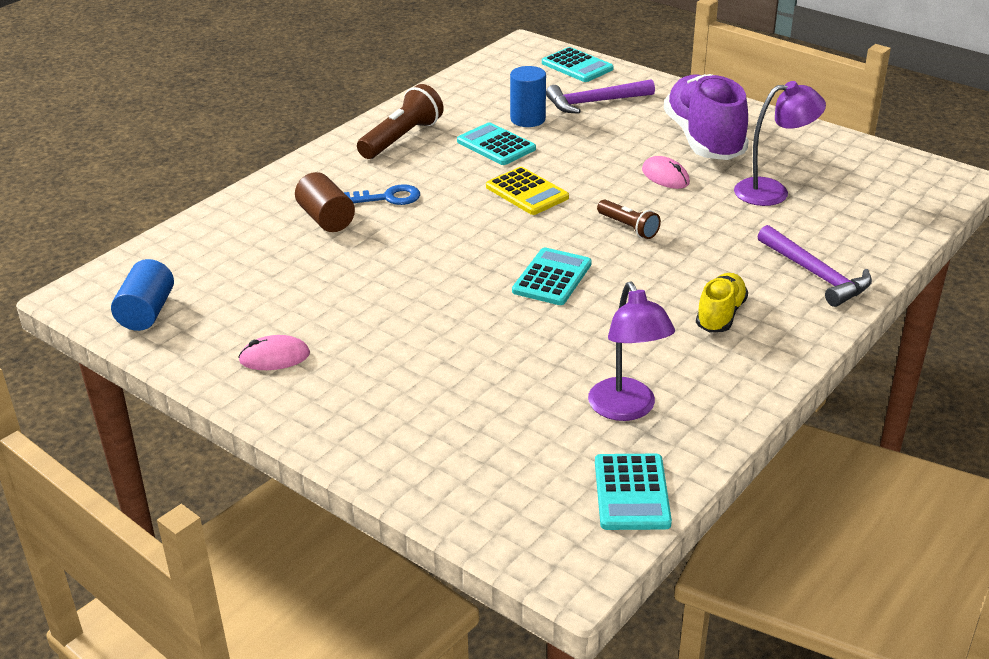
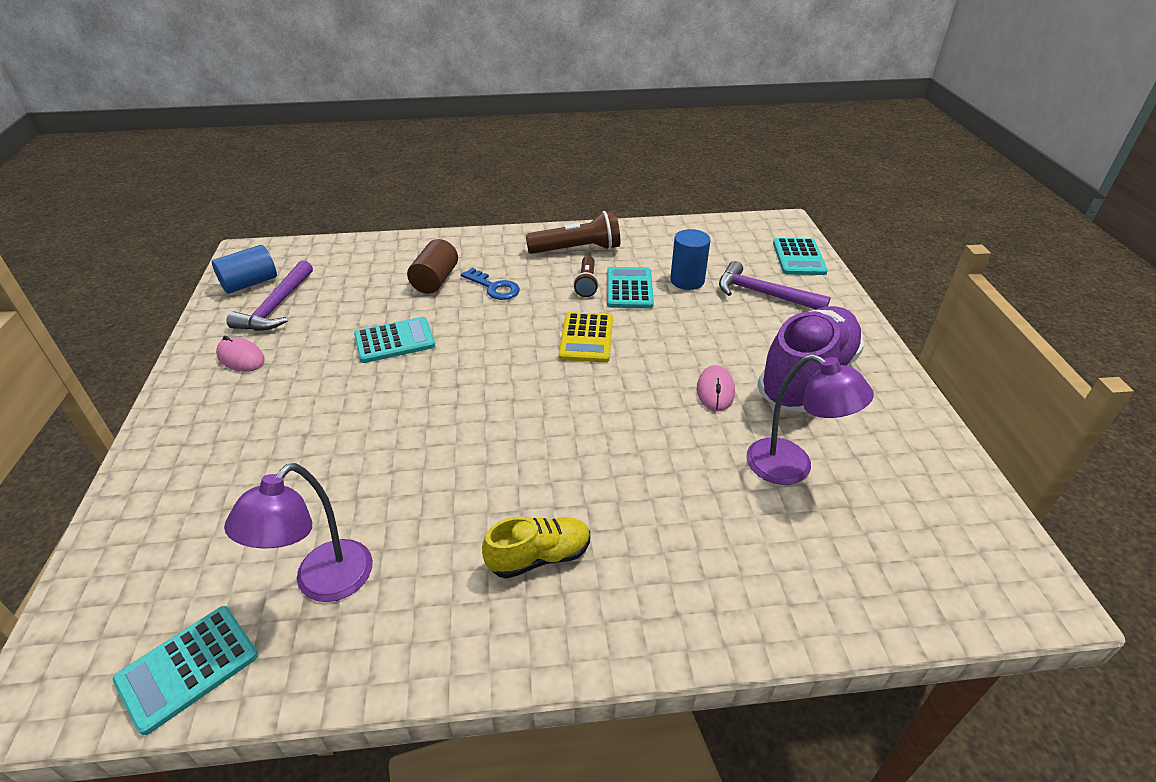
camera: 45 degrees right, 5 degrees up
turquoise calculator [512,247,592,305] -> turquoise calculator moved to [354,317,435,363]
brown flashlight [597,200,661,239] -> brown flashlight moved to [573,256,599,297]
purple hammer [758,225,872,307] -> purple hammer moved to [226,260,313,331]

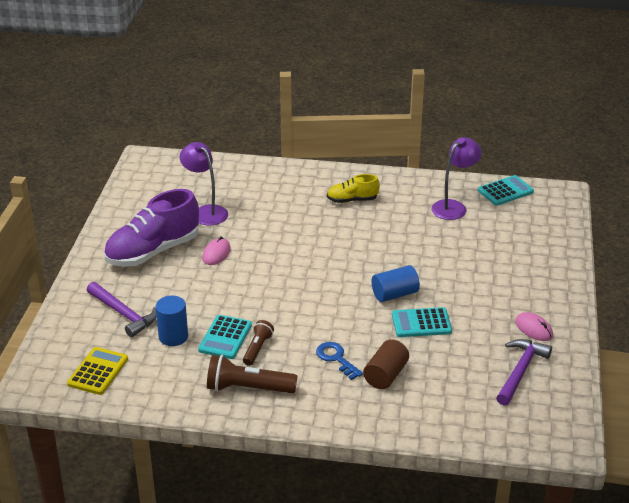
camera: 165 degrees left, 5 degrees down
blue cylinder [212,245,277,294] -> blue cylinder moved to [372,265,420,302]
yellow calculator [559,312,613,363] -> yellow calculator moved to [67,347,128,395]
turquoise calculator [773,238,828,275] -> none

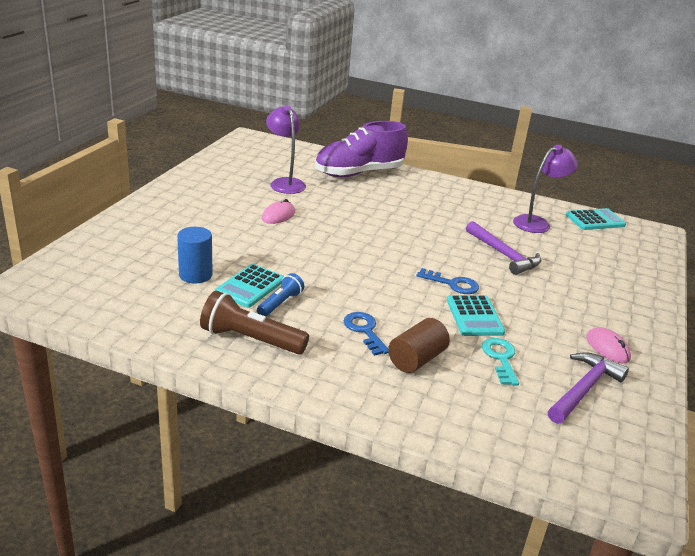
camera: 10 degrees right, 5 degrees down
yellow calculator [67,347,128,395] -> none
purple hammer [87,282,157,337] -> purple hammer moved to [466,221,541,275]
purple shoe [104,189,199,267] -> purple shoe moved to [315,121,408,177]
brown flashlight [243,320,274,366] -> blue flashlight [257,273,304,317]
yellow shoe [327,174,380,203] -> none
blue cylinder [372,265,420,302] -> blue key [417,268,479,294]
turquoise calculator [392,307,452,337] -> turquoise calculator turned 105 degrees counterclockwise [447,295,505,336]
none -> turquoise key [482,338,519,385]

